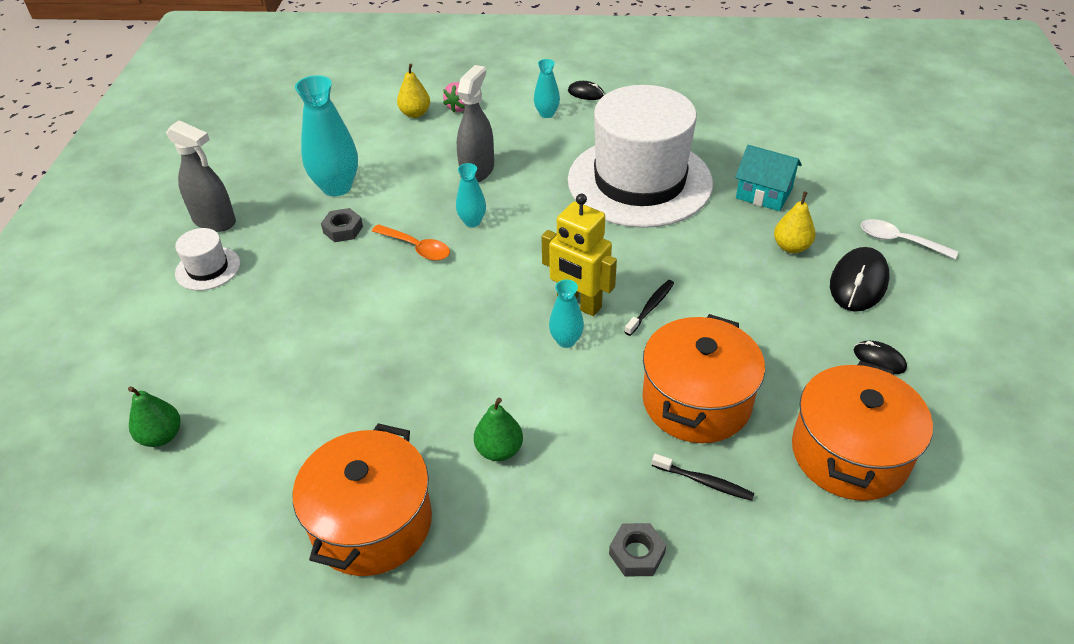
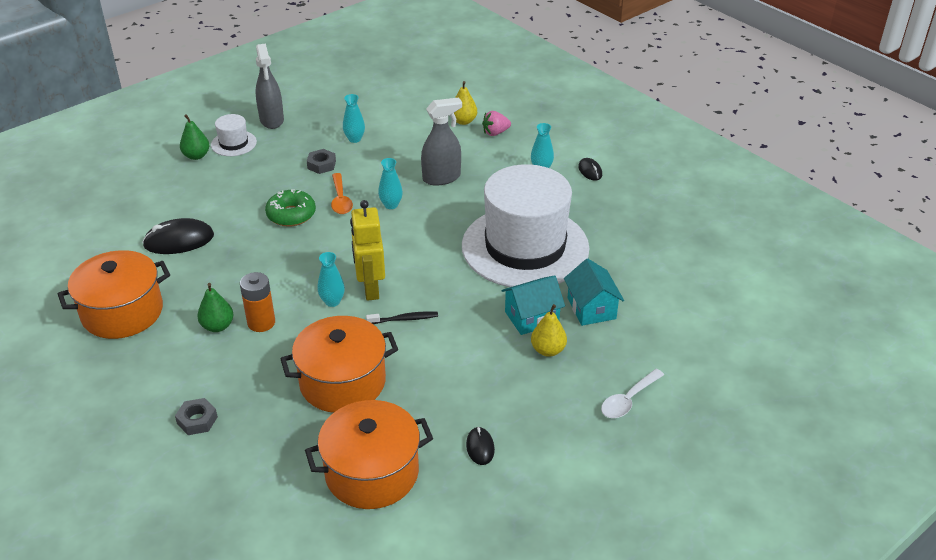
camera: 45 degrees right, 5 degrees down
green pear [128,386,181,447] -> green pear moved to [180,114,209,160]
turquoise vase [295,75,358,196] -> turquoise vase [343,94,365,143], size x0.53
black toothbrush [652,454,755,501] -> none
black mouse [830,247,890,312] -> black mouse moved to [142,218,214,254]
white spoon [861,219,958,259] -> white spoon turned 120 degrees counterclockwise [601,369,664,418]
none -> orange battery [240,272,275,332]
none -> green donut [265,189,316,227]
none -> turquoise house [501,275,565,335]

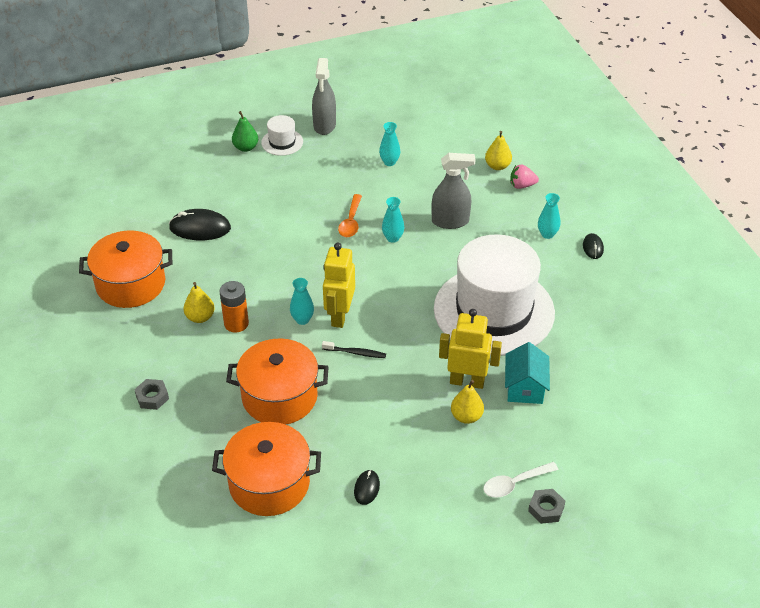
camera: 20 degrees right, 5 degrees up
green pear [197,283,234,332] -> yellow pear [184,282,215,323]
green donut [265,189,316,227] -> none
grey nut [307,149,336,174] -> grey nut moved to [528,489,565,524]
turquoise house [501,275,565,335] -> yellow robot [439,309,502,389]

